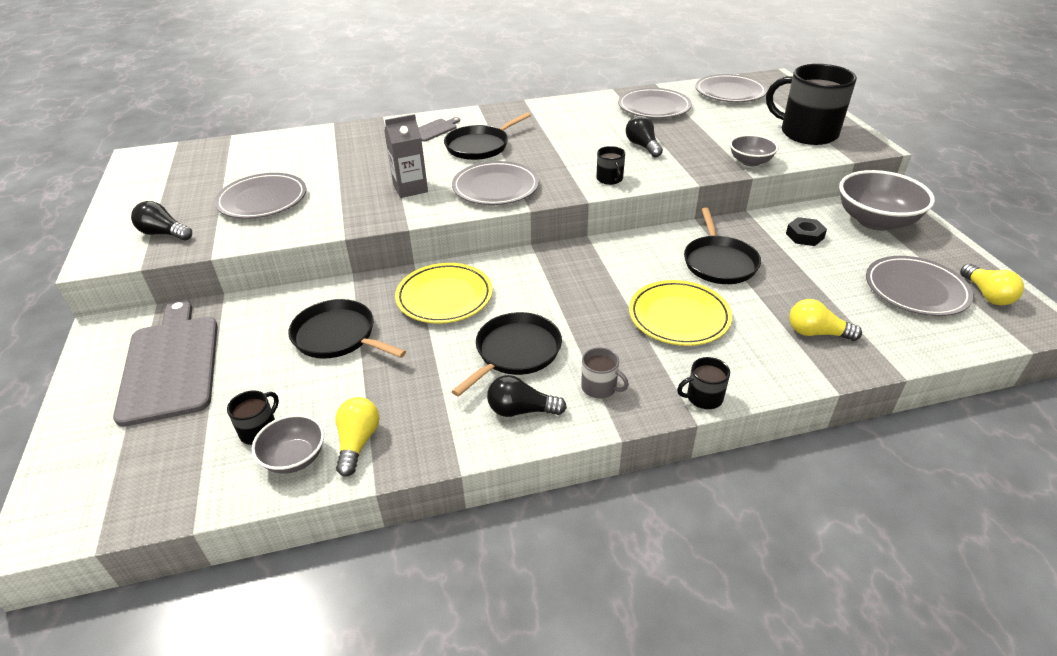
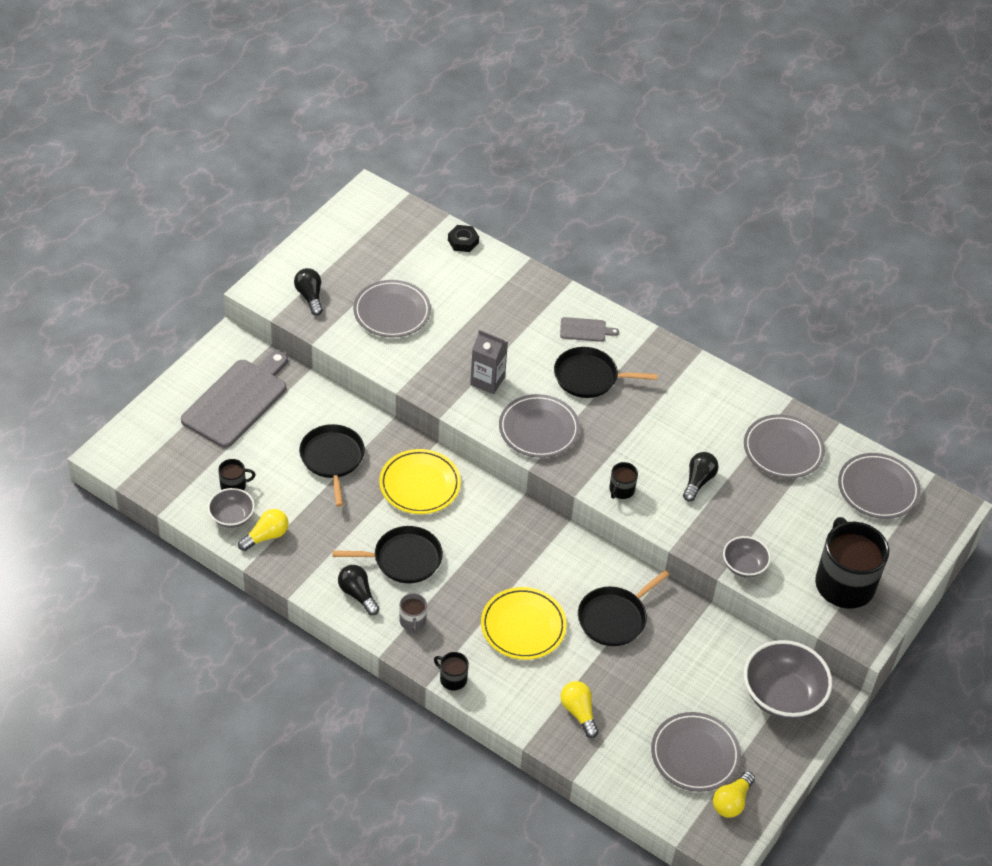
camera: 45 degrees right, 10 degrees up
black nut [786,217,827,246] -> black nut moved to [448,225,479,252]

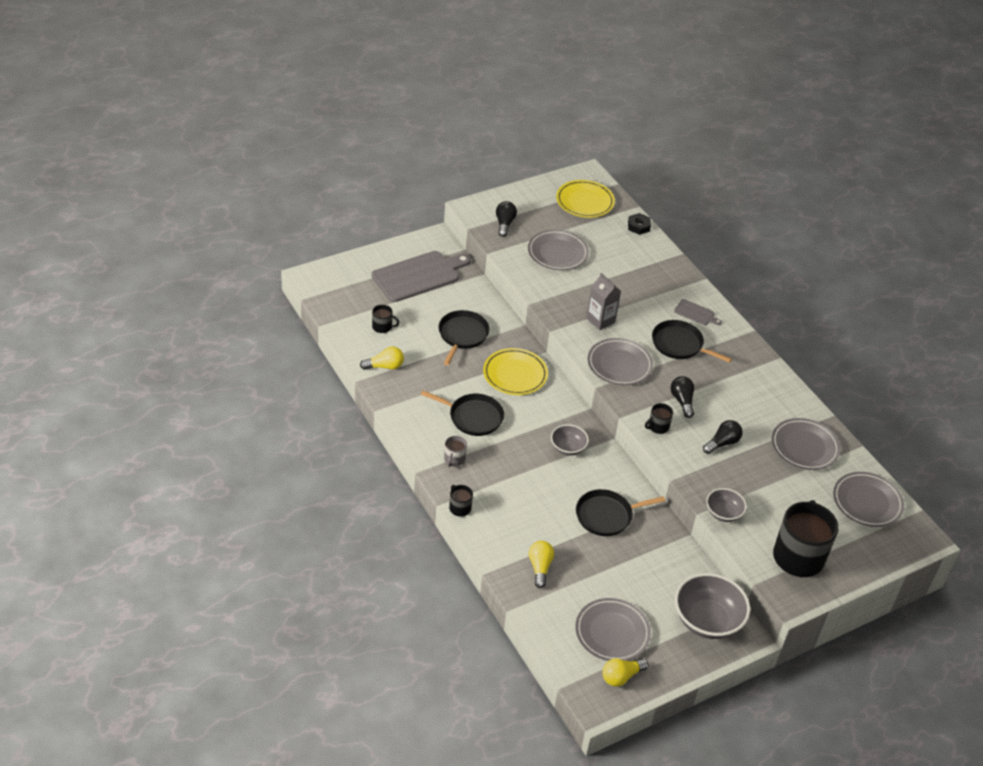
camera: 25 degrees right, 5 degrees down
grey bowl [208,488,255,528] -> grey bowl moved to [551,424,589,456]
black light bulb [338,565,380,615] -> black light bulb moved to [670,376,694,418]
yellow plate [481,587,567,660] -> yellow plate moved to [556,180,615,218]

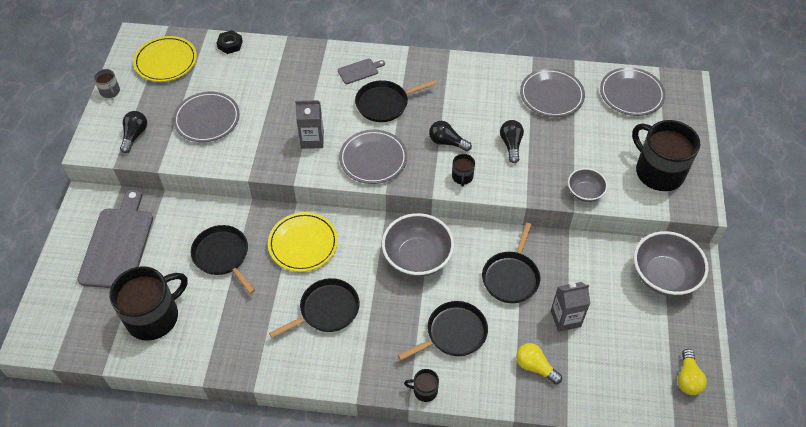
camera: 50 degrees left, 10 degrees up
yellow light bulb [360,347,404,370] -> none
black mug [372,305,399,333] -> black mug [109,266,188,341], size x2.28
grey mug [444,436,467,467] -> grey mug moved to [93,69,120,98]
black light bulb [496,201,517,237] -> black light bulb turned 60 degrees clockwise [120,111,147,153]
grey bowl [551,424,589,456] -> grey bowl [382,213,454,277], size x1.80
grey plate [575,598,651,661] -> none
none -> black pan [398,301,488,360]
none -> grey carton [551,282,590,332]

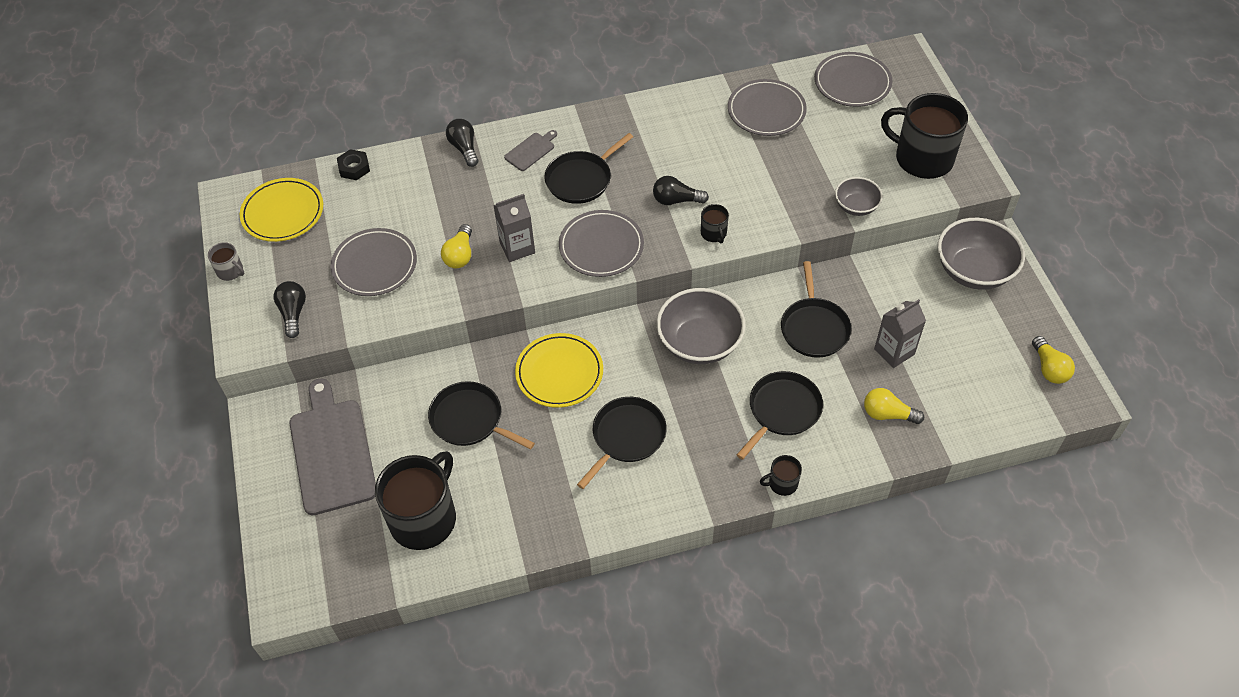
camera: 20 degrees left, 0 degrees up
black light bulb [500,120,524,163] -> black light bulb moved to [446,119,478,167]
none -> yellow light bulb [441,224,472,268]

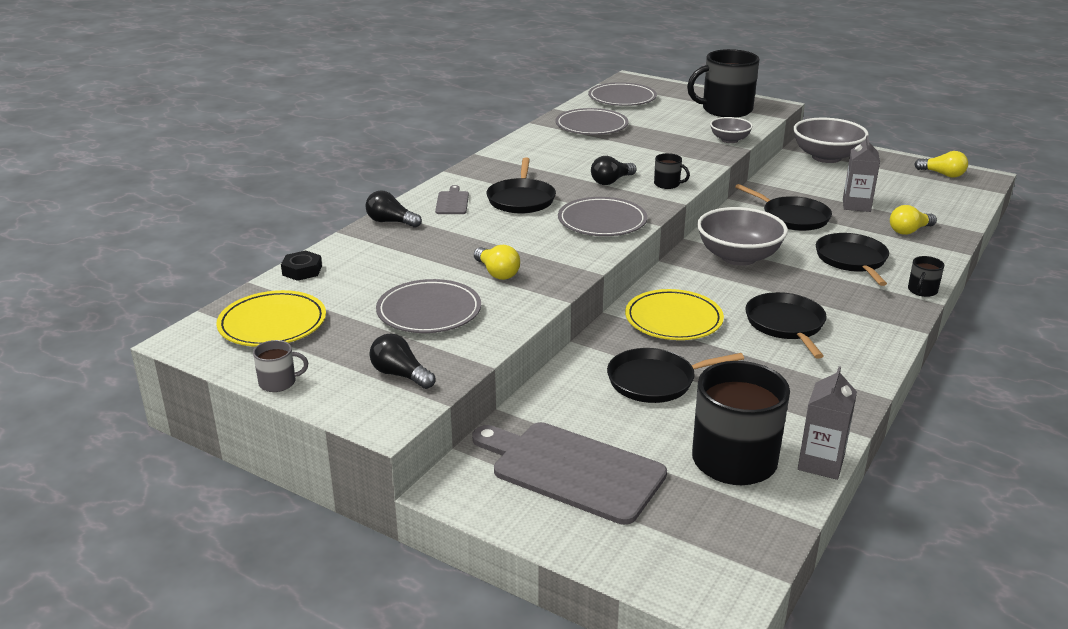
camera: 45 degrees left, 25 degrees down
grey carton [493,194,535,262] -> grey carton moved to [798,366,857,480]

